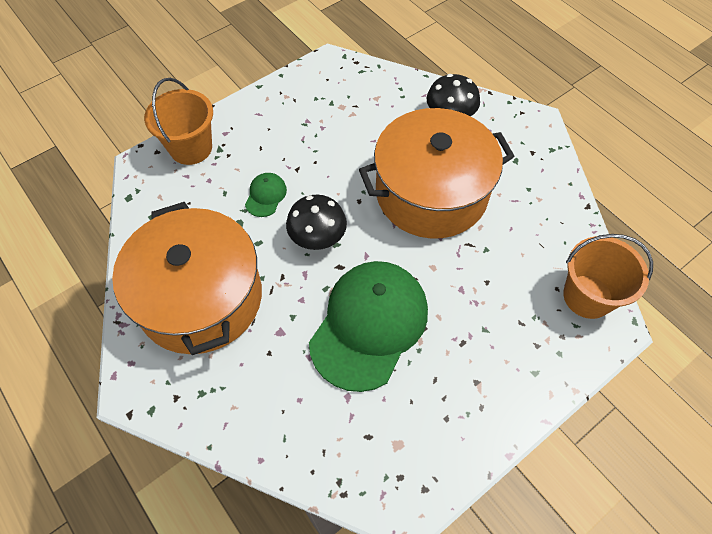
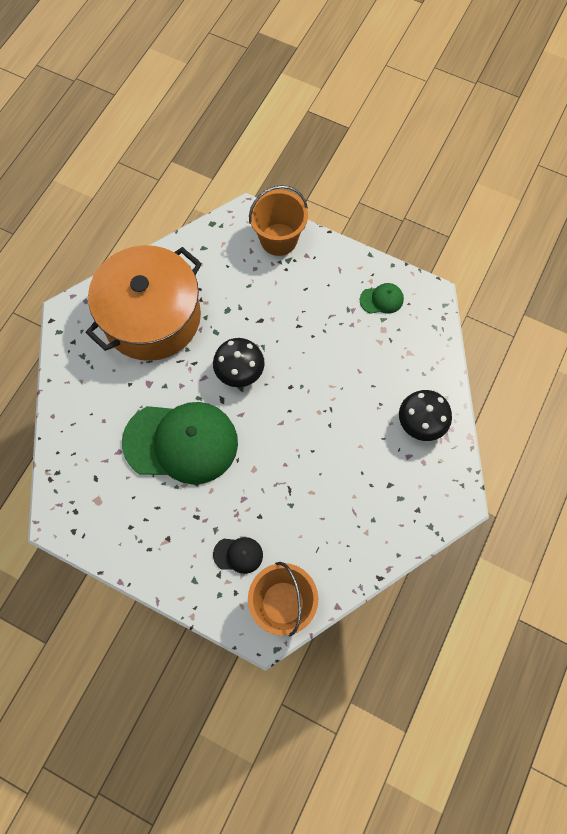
camera: 65 degrees right, 10 degrees up
green cap [245,173,287,217] -> green cap moved to [360,283,404,314]
orange pot [359,108,515,238] -> none
none -> black cap [213,537,263,574]

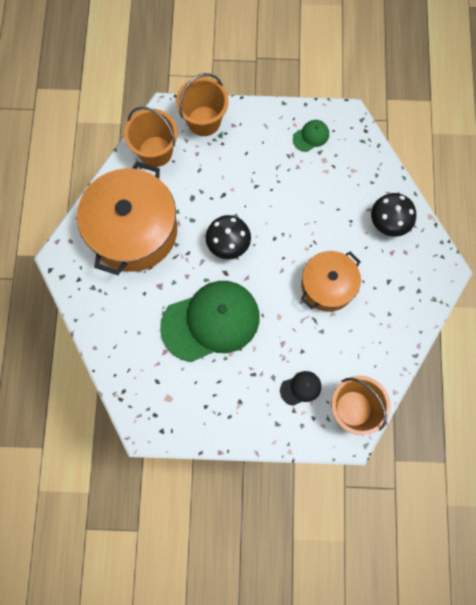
camera: 25 degrees left, 5 degrees up
none -> orange bucket [124,106,178,167]
none -> orange pot [301,251,361,312]

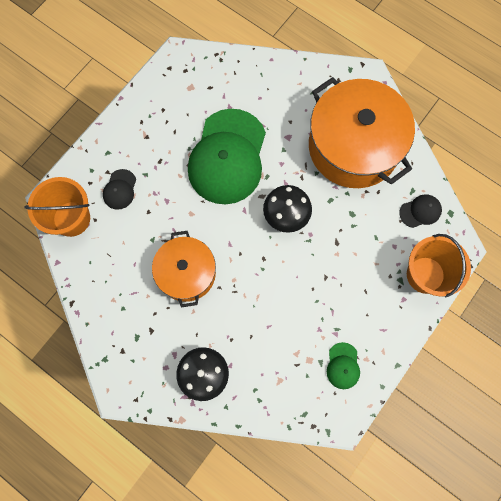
camera: 125 degrees right, 0 degrees up
orange bucket [124,106,178,167] -> black cap [399,194,442,228]

